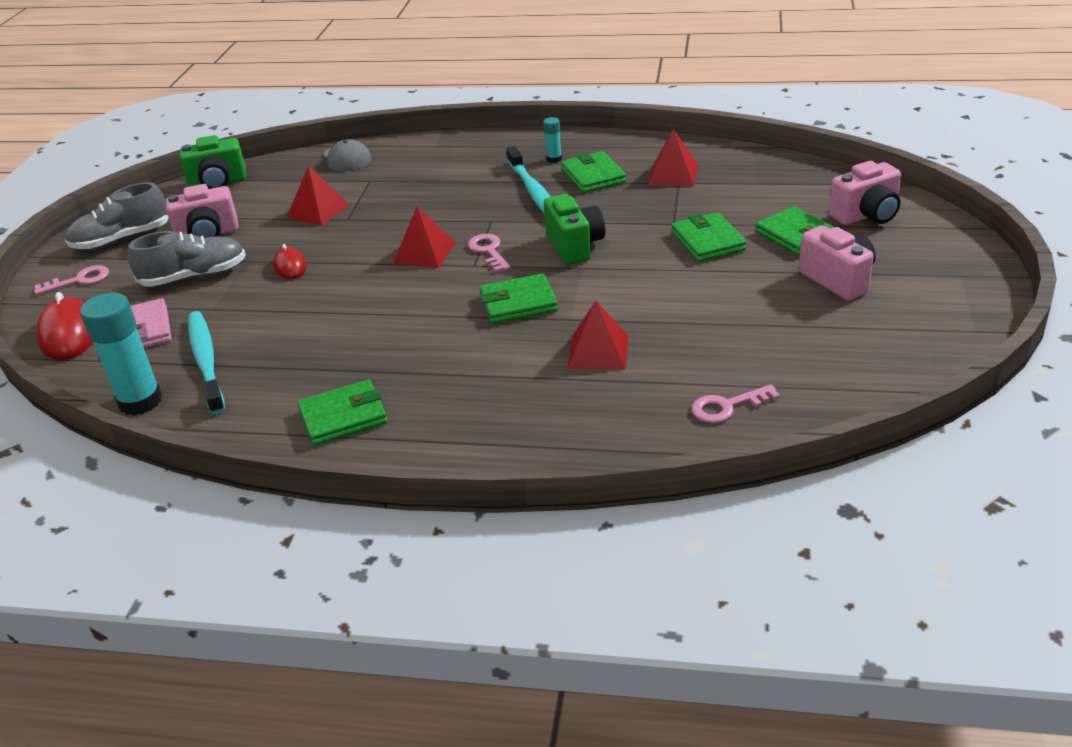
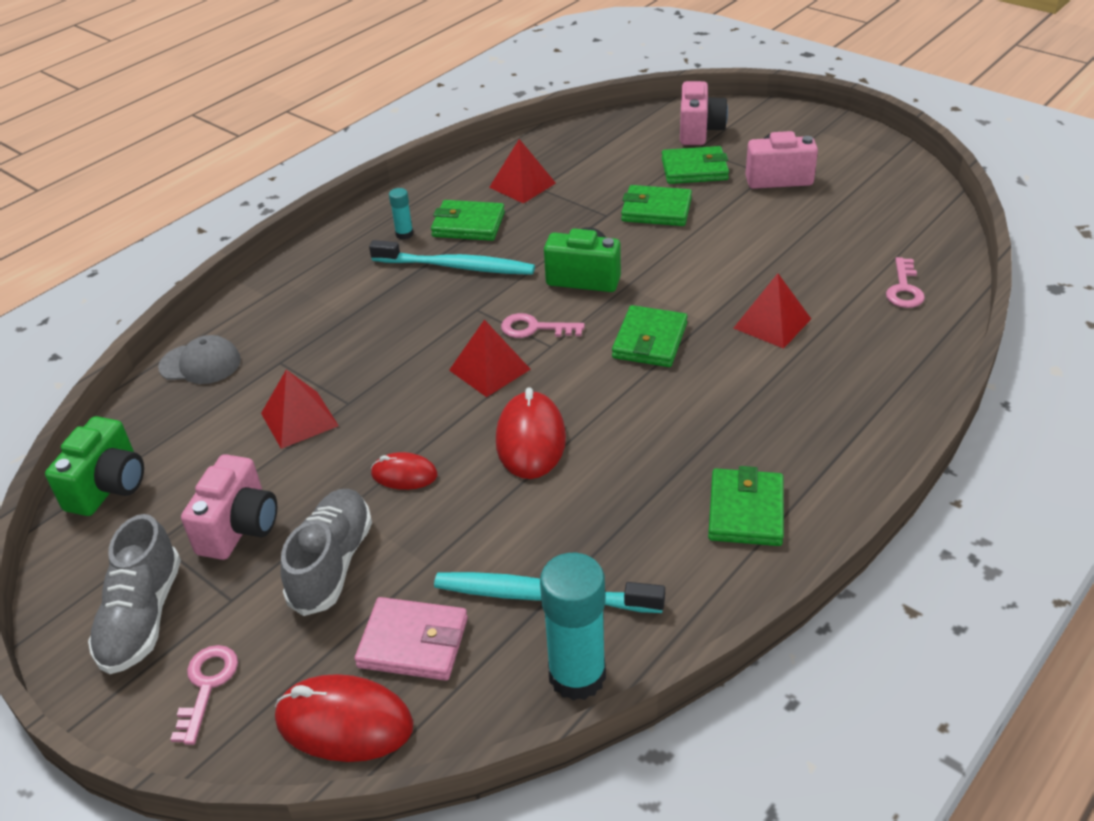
camera: 60 degrees left, 5 degrees up
none -> red mouse [496,387,566,479]

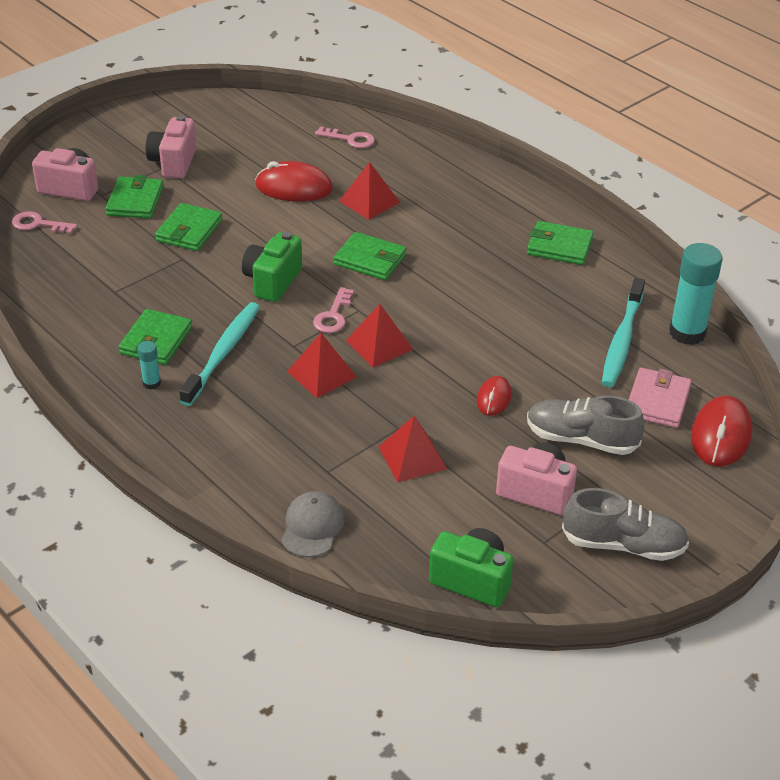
camera: 85 degrees left, 0 degrees up
pink key [170,645,238,745] -> pink key moved to [12,211,77,234]
red pyramid [489,139,556,204] -> red pyramid moved to [287,333,357,398]
red mouse [496,387,566,479] -> red mouse moved to [255,161,333,202]

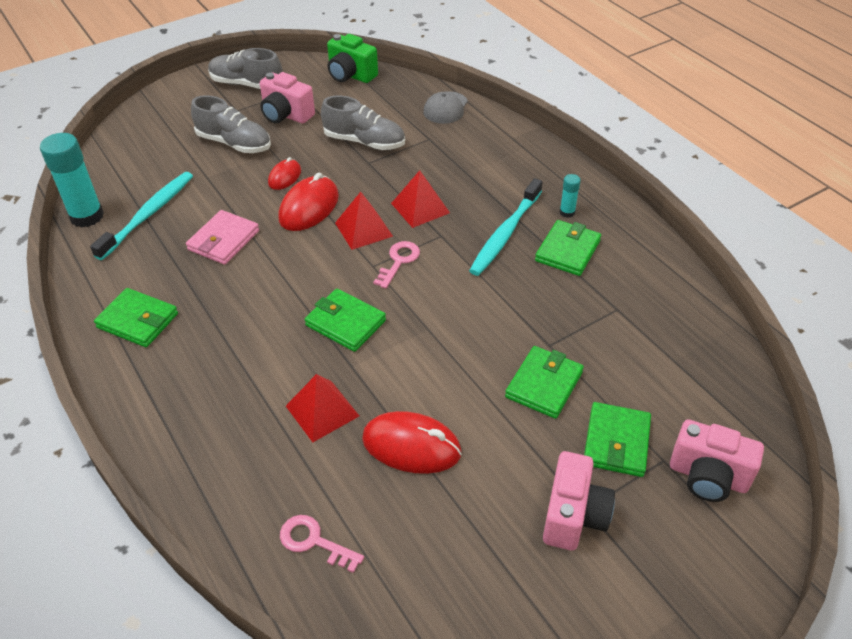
camera: 170 degrees left, 5 degrees up
pink key [12,211,77,234] -> none
green camera [242,232,302,302] -> none
red pyramid [379,416,447,483] -> grey shoe [321,96,405,150]
pink wallet [629,368,692,428] -> pink wallet moved to [186,210,259,265]
red mouse [691,396,752,467] -> red mouse moved to [278,173,339,231]

